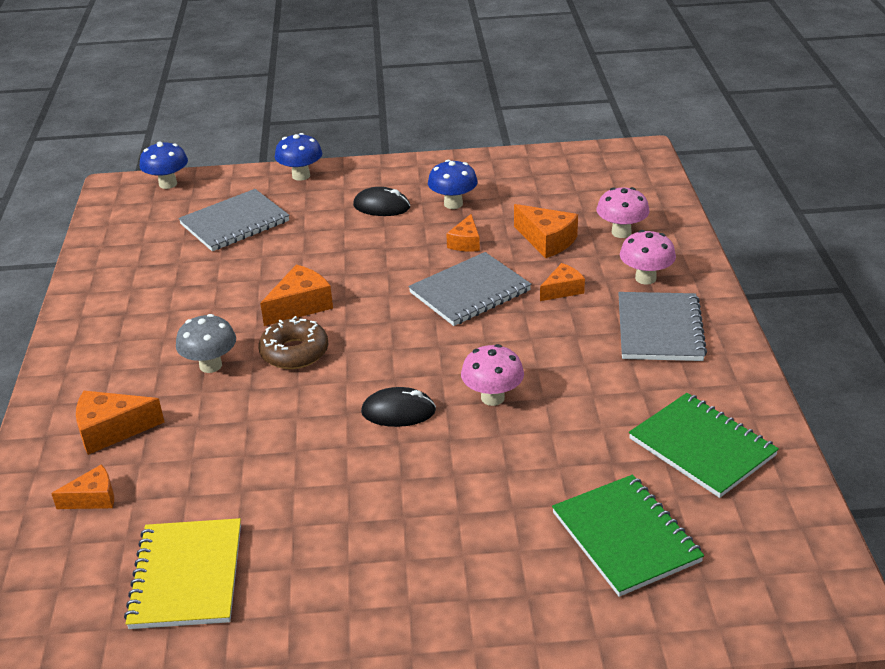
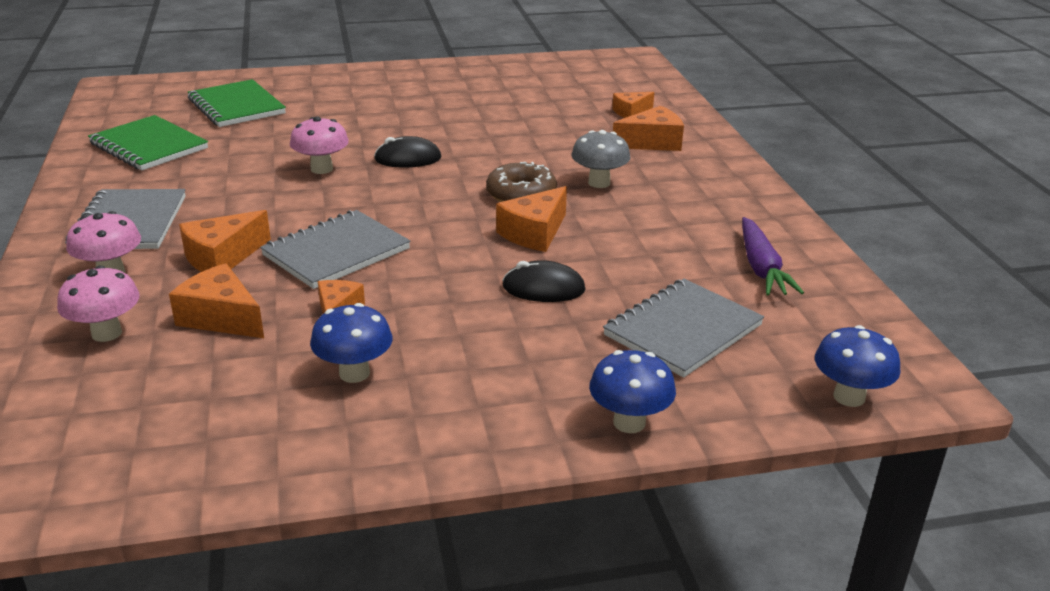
camera: 170 degrees right, 5 degrees down
yellow notebook [124,518,241,629] -> none
black mouse [353,187,410,216] -> black mouse moved to [502,260,585,302]
orange cheese [540,263,585,301] -> orange cheese [179,210,271,272], size x1.53
none -> purple carrot [742,217,804,296]

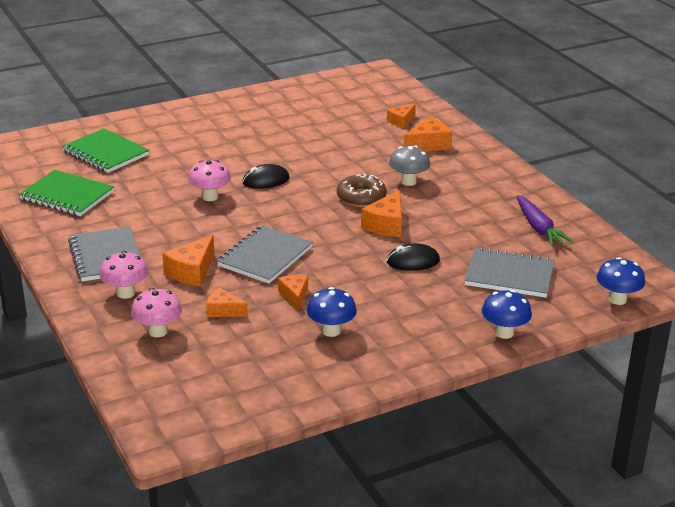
camera: 15 degrees left, 0 degrees up
orange cheese [169,263,264,338] -> orange cheese [206,288,248,317], size x0.65
grey notebook [603,279,764,378] -> grey notebook turned 75 degrees clockwise [464,247,555,298]

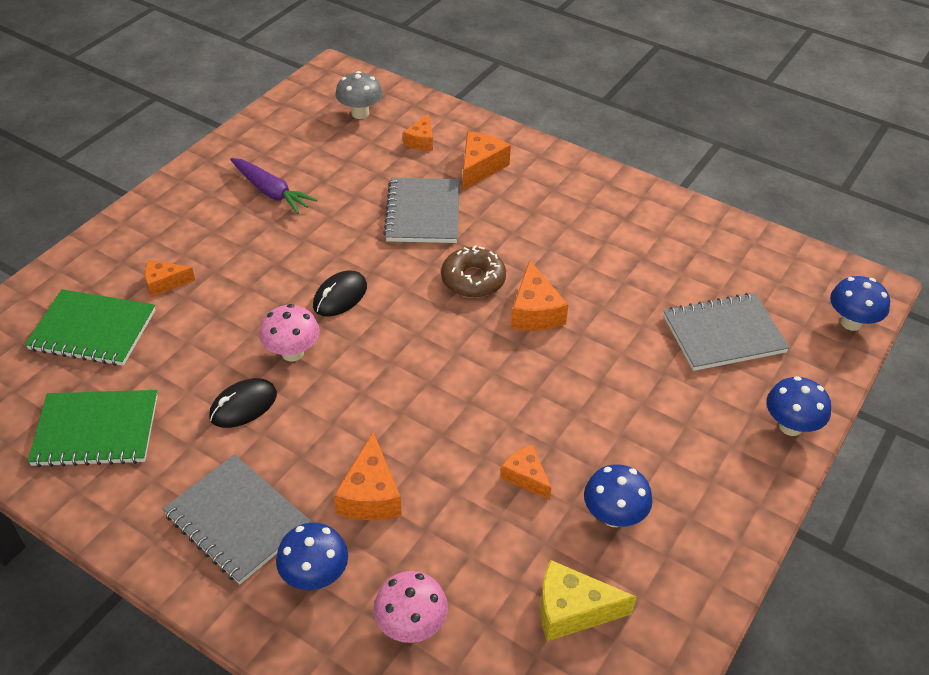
camera: 30 degrees left, 15 degrees up
pink mushroom [100,251,148,299] -> blue mushroom [276,523,348,590]
orange cheese [206,288,248,317] -> orange cheese moved to [145,260,195,297]
grey notebook [217,225,313,283] -> grey notebook moved to [383,178,460,243]
black mouse [387,243,440,271] -> black mouse moved to [209,378,277,428]
grey mushroom [389,146,430,186] -> grey mushroom moved to [335,71,383,119]
purple carrot [516,195,573,246] -> purple carrot moved to [230,158,317,214]
none -> yellow cheese [541,560,636,641]

